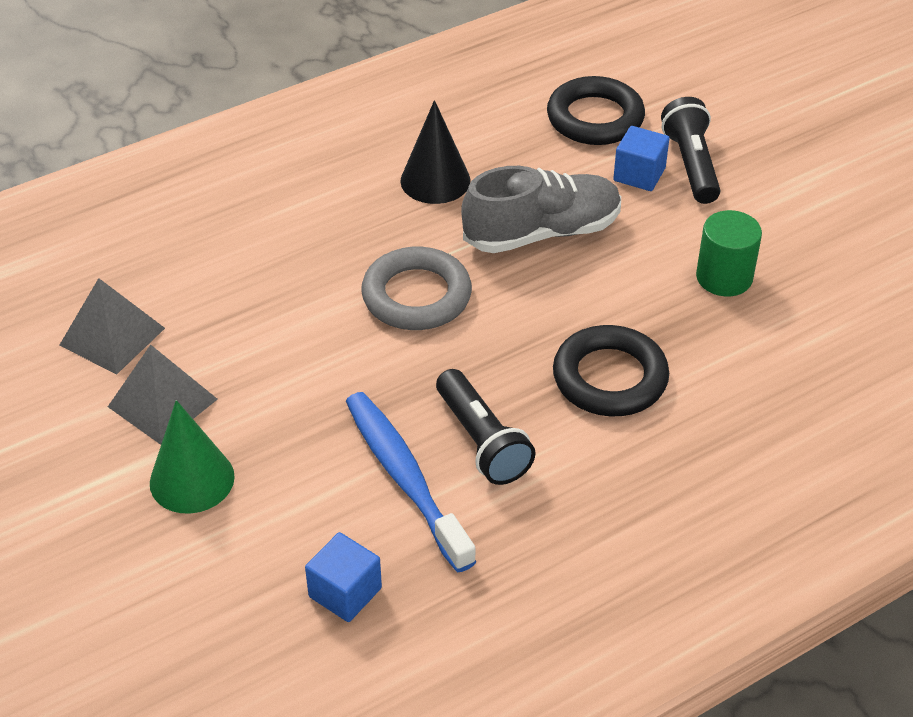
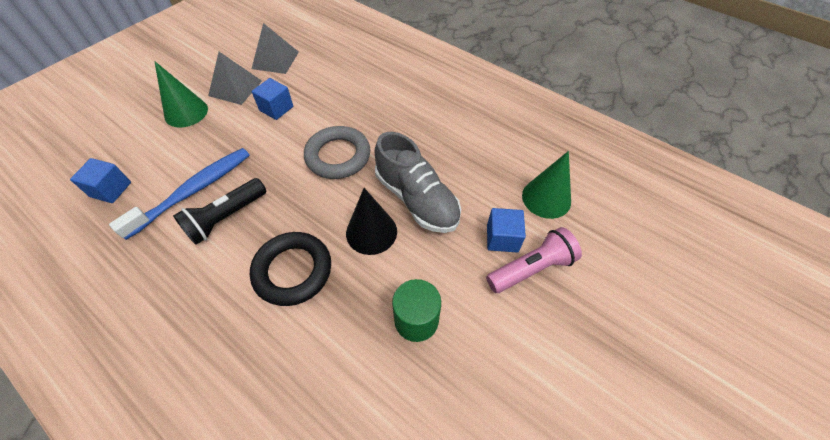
camera: 70 degrees right, 10 degrees up
black cone [400,100,470,204] -> black cone moved to [346,188,397,255]
black ring [547,76,645,145] -> green cone [522,151,571,219]
black flashlight [661,97,720,204] -> pink flashlight [486,227,582,293]
none -> blue cube [252,78,293,120]

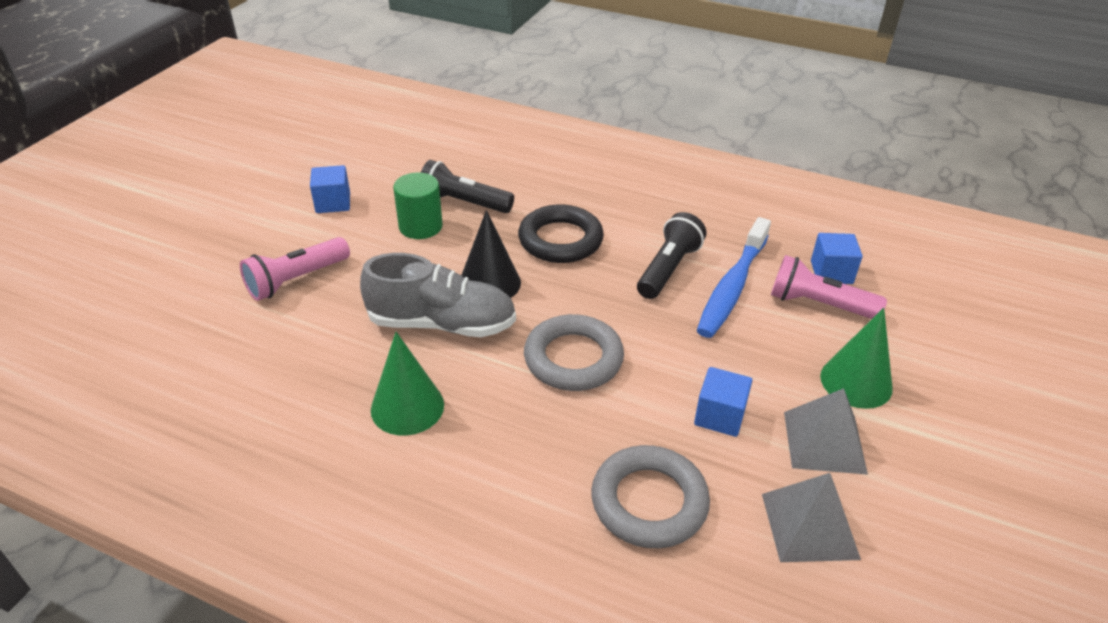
camera: 165 degrees right, 15 degrees down
grey shoe [375,132,461,233] -> grey shoe turned 150 degrees clockwise [360,253,516,337]
blue cube [487,208,526,252] -> blue cube moved to [310,165,350,213]
green cone [522,151,571,219] -> green cone moved to [371,332,444,436]
none -> black flashlight [421,160,514,213]
none -> grey ring [591,445,710,548]
none -> pink flashlight [771,255,887,319]

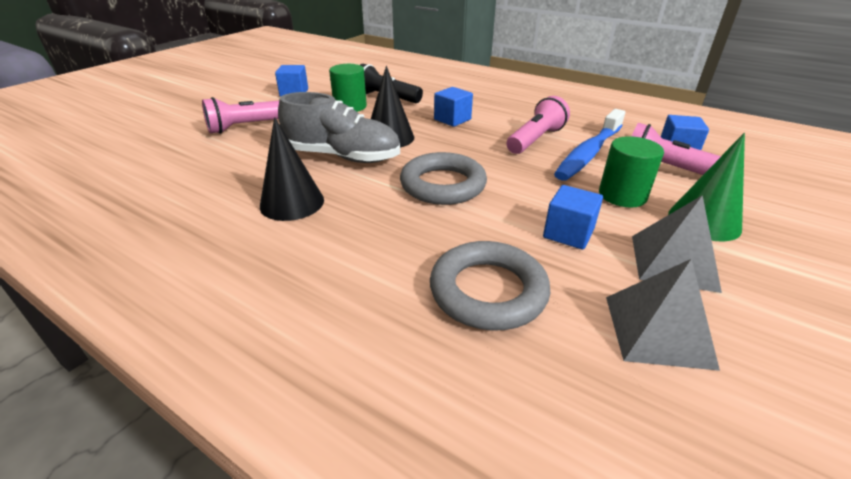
camera: 10 degrees right, 5 degrees down
green cone [371,332,444,436] -> black cone [260,117,324,221]
black ring [518,205,604,263] -> blue cube [434,87,473,127]
black flashlight [637,212,706,299] -> pink flashlight [506,96,570,154]
none -> green cylinder [599,136,664,208]

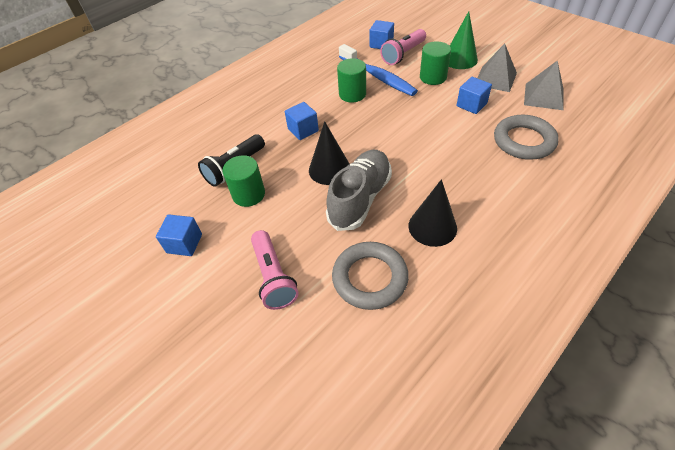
camera: 75 degrees left, 15 degrees up
grey ring [400,152,487,205] -> grey ring moved to [332,242,409,310]
pink flashlight [506,96,570,154] -> green cylinder [337,58,366,103]

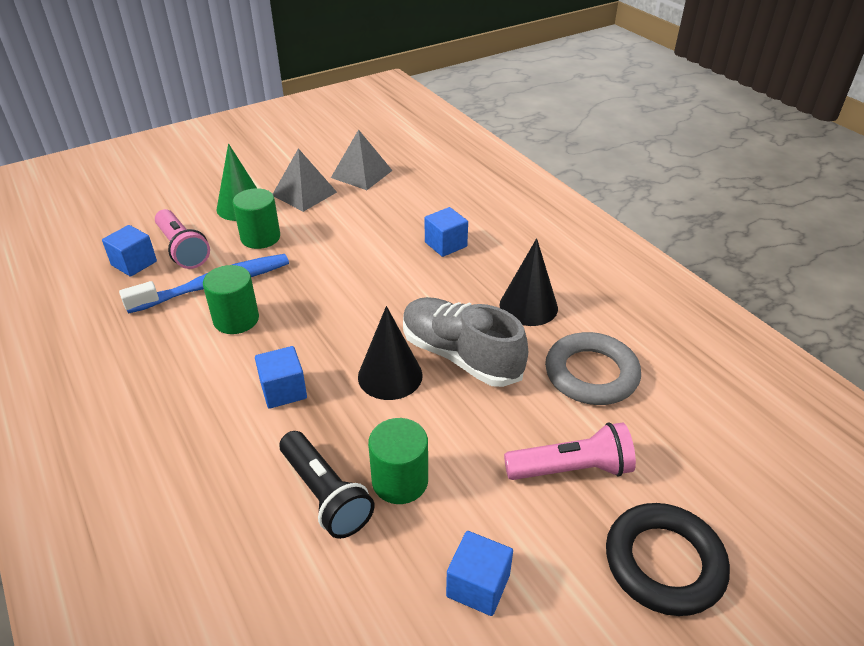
camera: 80 degrees left, 10 degrees down
blue cube [457,77,492,114] -> blue cube moved to [425,207,468,257]
grey ring [494,115,559,160] -> none
none -> black ring [606,503,730,616]

